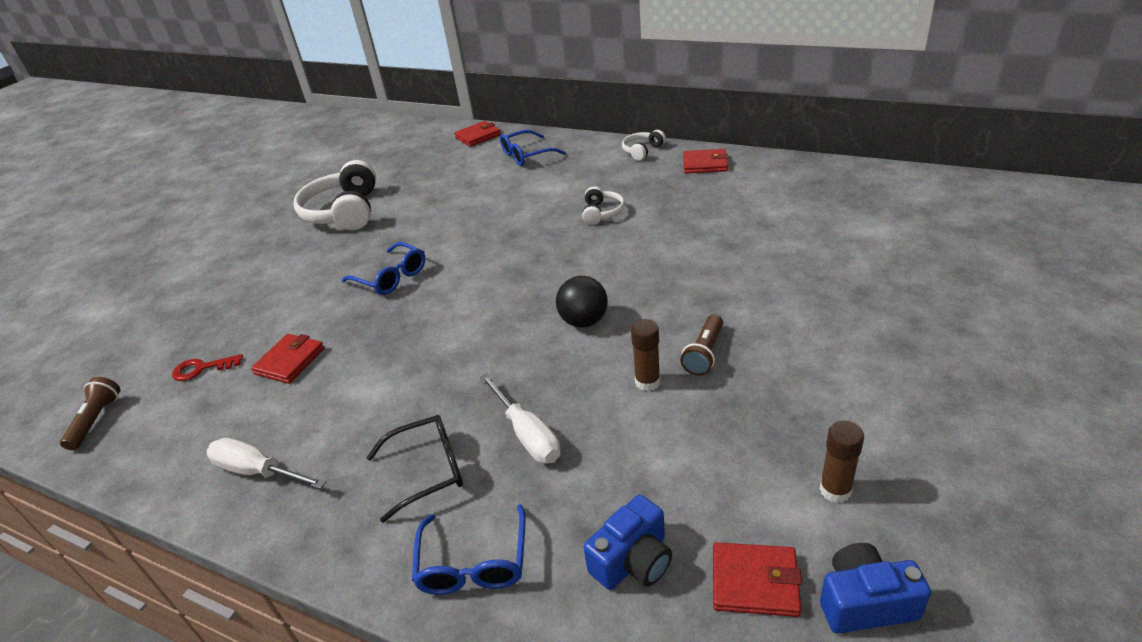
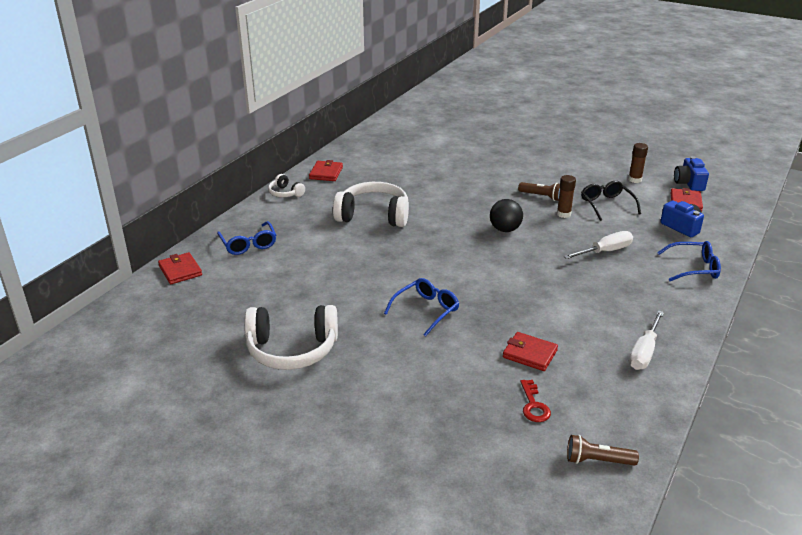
camera: 90 degrees left, 5 degrees down
black glasses [366,415,463,523] -> black glasses moved to [581,181,641,221]
white headphones [582,186,625,225] -> white headphones [333,182,409,227], size x2.03

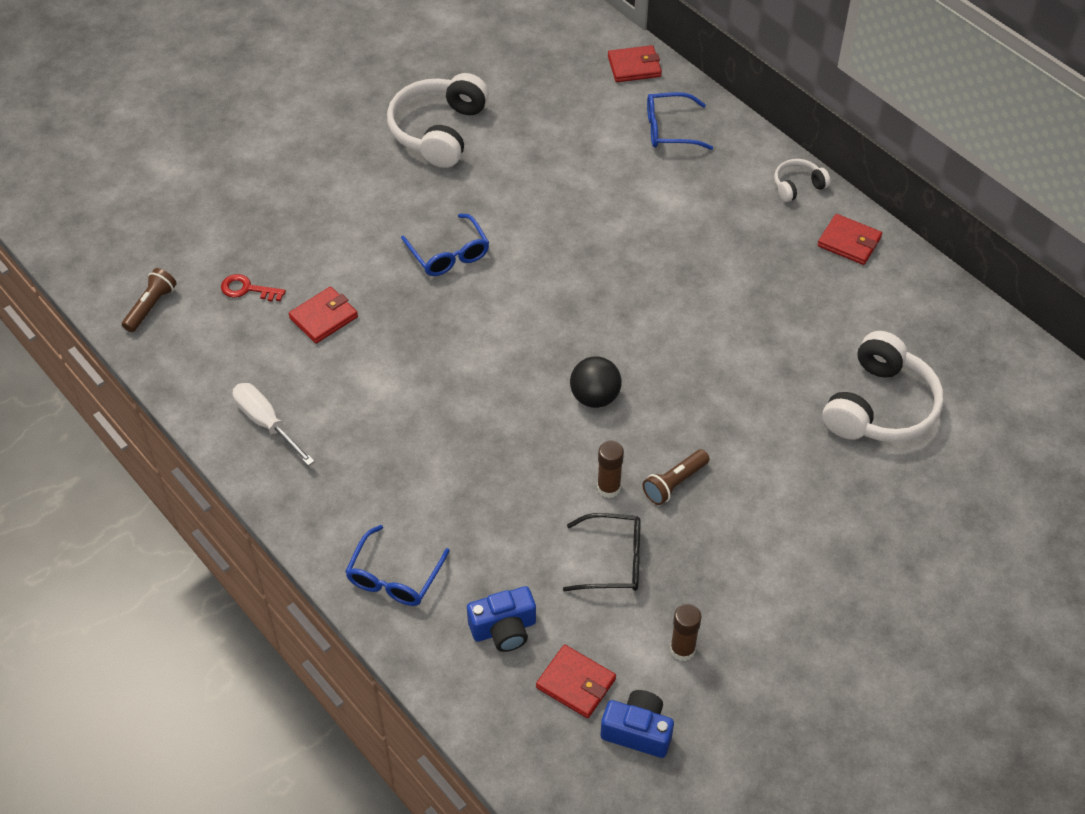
camera: 110 degrees right, 20 degrees up
white headphones [333,182,409,227] -> white headphones moved to [823,331,944,442]
white screwdriver [563,231,633,259] -> none

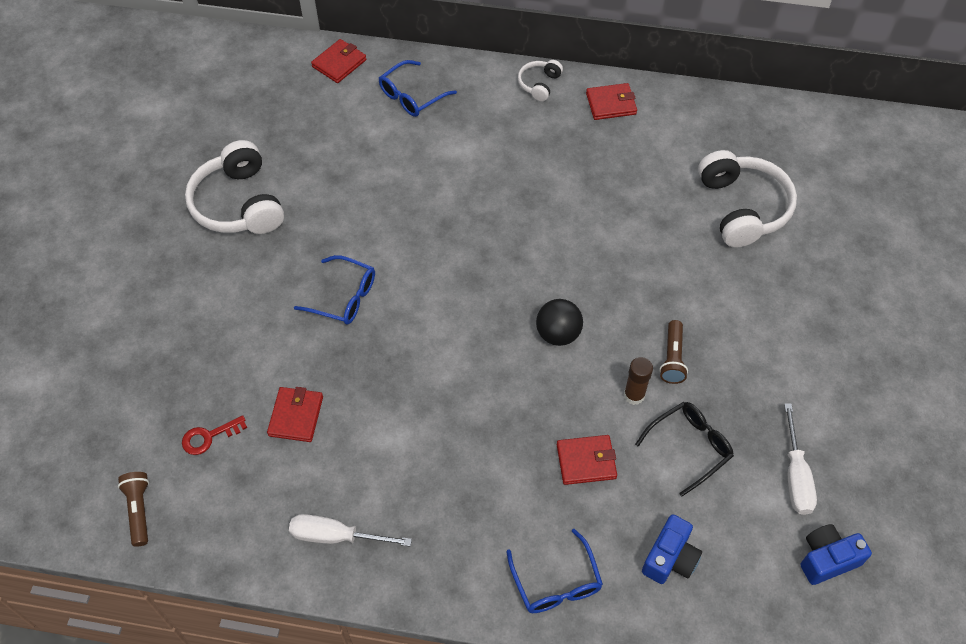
camera: 40 degrees left, 5 degrees up
red wallet [536,645,616,718] -> red wallet moved to [557,435,617,485]
brown glue stick [670,604,701,661] -> white screwdriver [784,403,817,515]

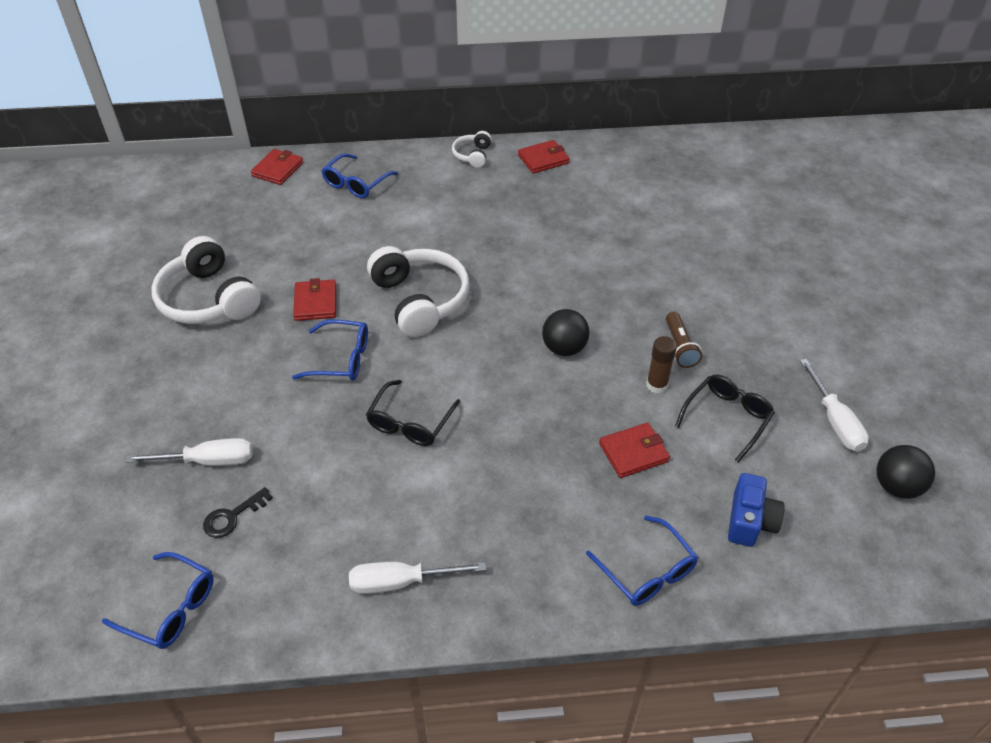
camera: 15 degrees left, 10 degrees down
brown flashlight [118,472,149,547] -> blue glasses [102,552,214,649]
red key [182,415,247,455] -> black key [203,487,273,538]
red wallet [267,387,323,442] -> red wallet moved to [293,278,336,321]
white headphones [698,150,797,247] -> white headphones moved to [367,246,469,337]
blue camera [800,524,872,585] -> black ball [877,445,935,499]
none -> white screwdriver [125,438,253,466]
none -> black glasses [366,380,460,446]

